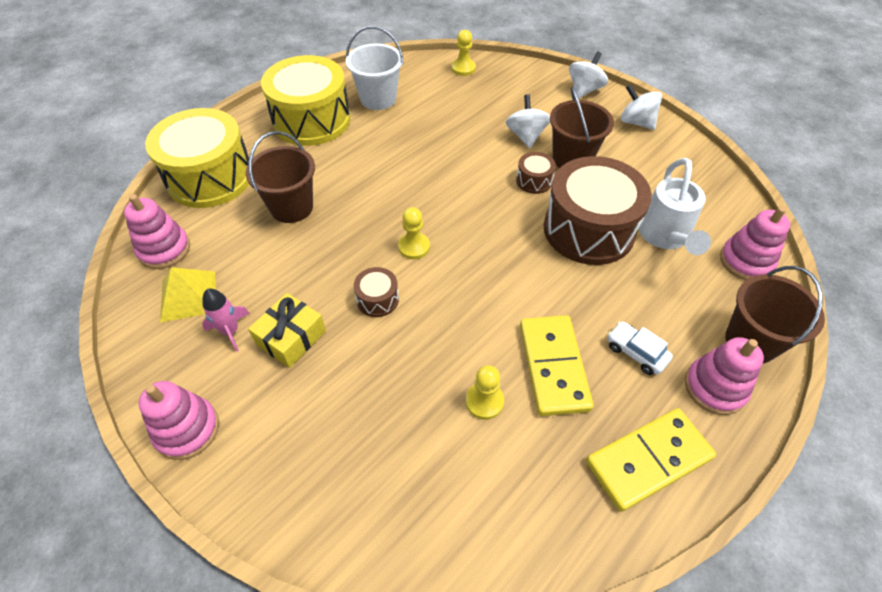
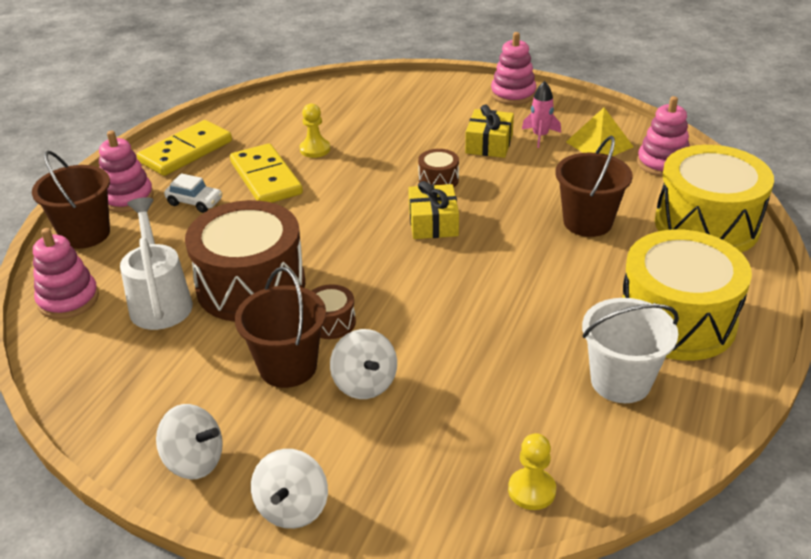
camera: 160 degrees right, 15 degrees down
yellow pawn [398,207,430,259] -> yellow gift [408,181,459,239]

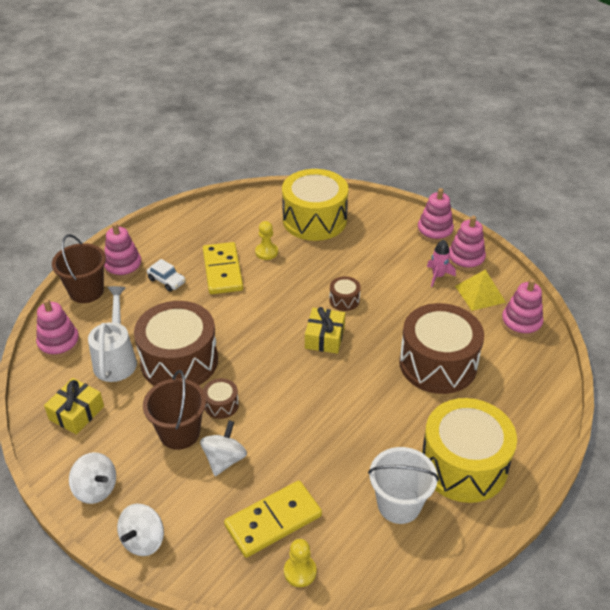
camera: 15 degrees right, 5 degrees up
yellow domino [137,120,232,176] -> yellow domino moved to [224,481,322,558]
white spinning top [330,329,397,399] -> white spinning top turned 150 degrees counterclockwise [200,420,247,476]
yellow gift [465,105,514,158] -> yellow gift moved to [44,378,104,435]
brown bucket [555,136,633,237] -> brown drum [399,303,484,394]
yellow drum [655,145,774,253] -> yellow drum moved to [282,169,348,241]
none -> pink stacking toy [449,216,486,271]

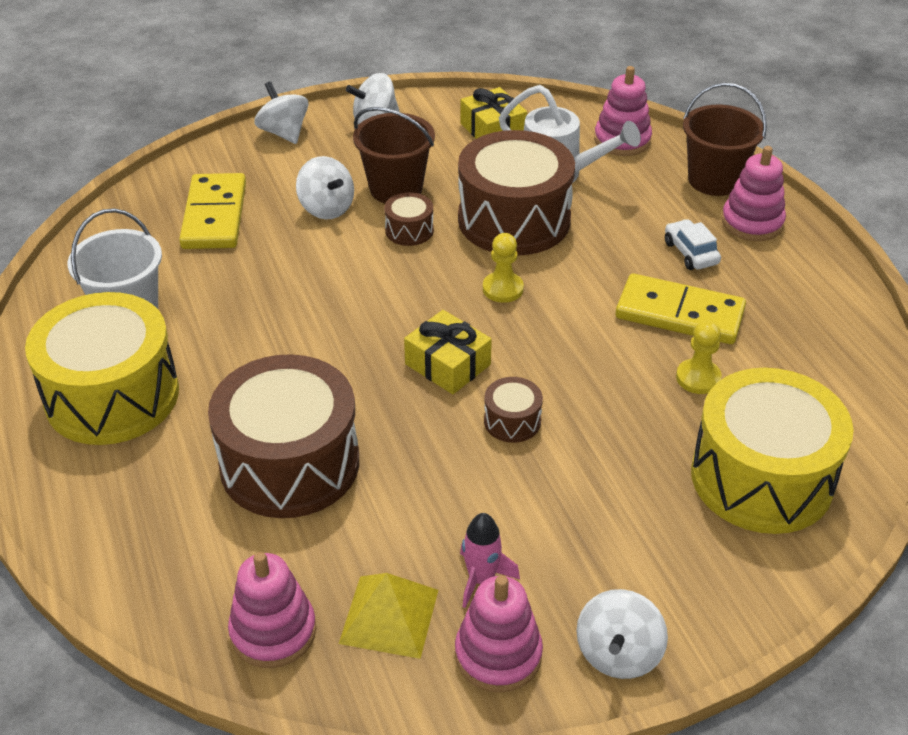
camera: 120 degrees right, 0 degrees up
white car [147,259,186,292] -> white car turned 90 degrees clockwise [665,219,721,270]
yellow pawn [284,539,317,587] -> yellow pawn moved to [483,233,524,303]
pink stacking toy [417,188,454,243] -> white spinning top [576,589,668,679]

